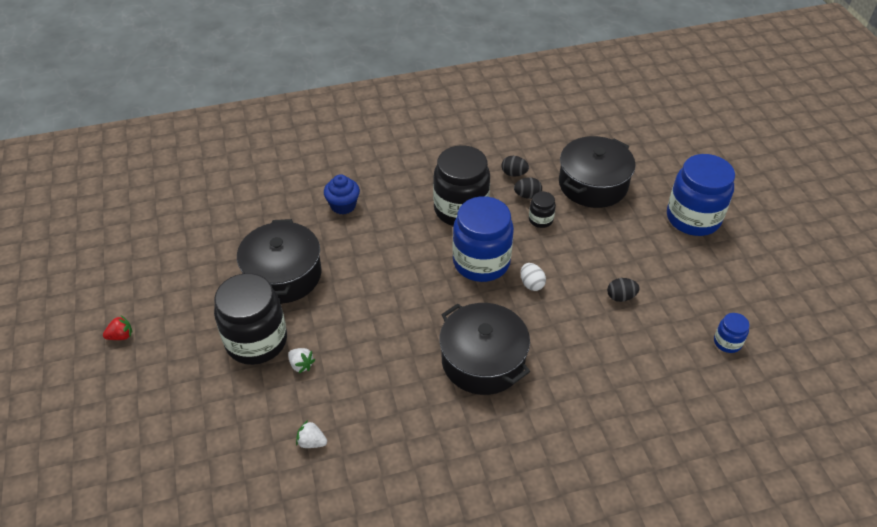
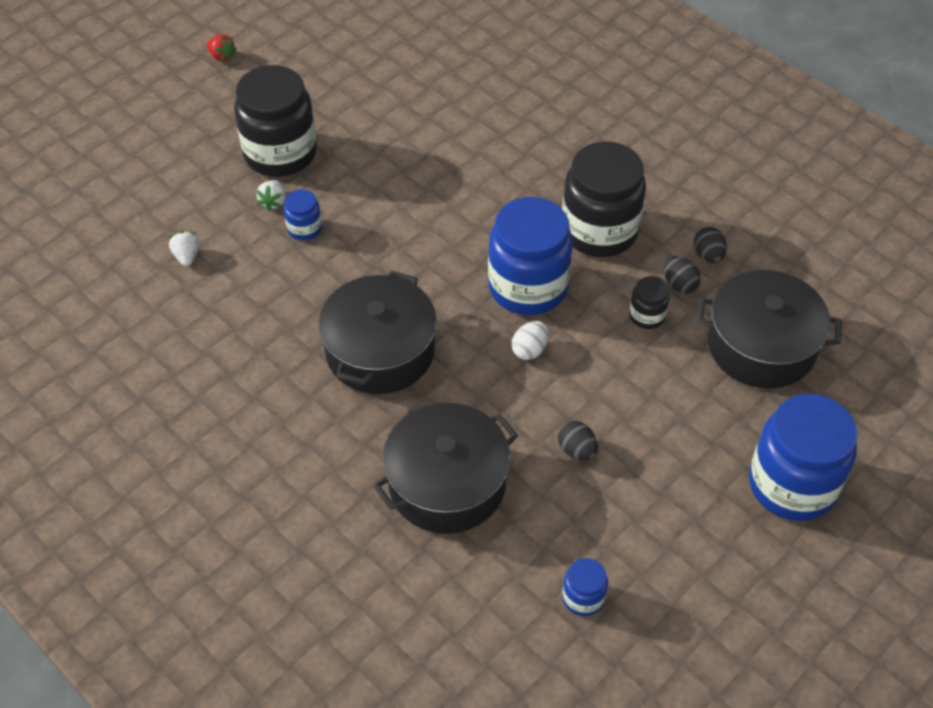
camera: 60 degrees right, 5 degrees up
black pot [237,219,322,304] -> black pot moved to [373,403,518,534]
blue cupcake [324,174,360,215] -> none
none -> blue jar [284,189,322,240]

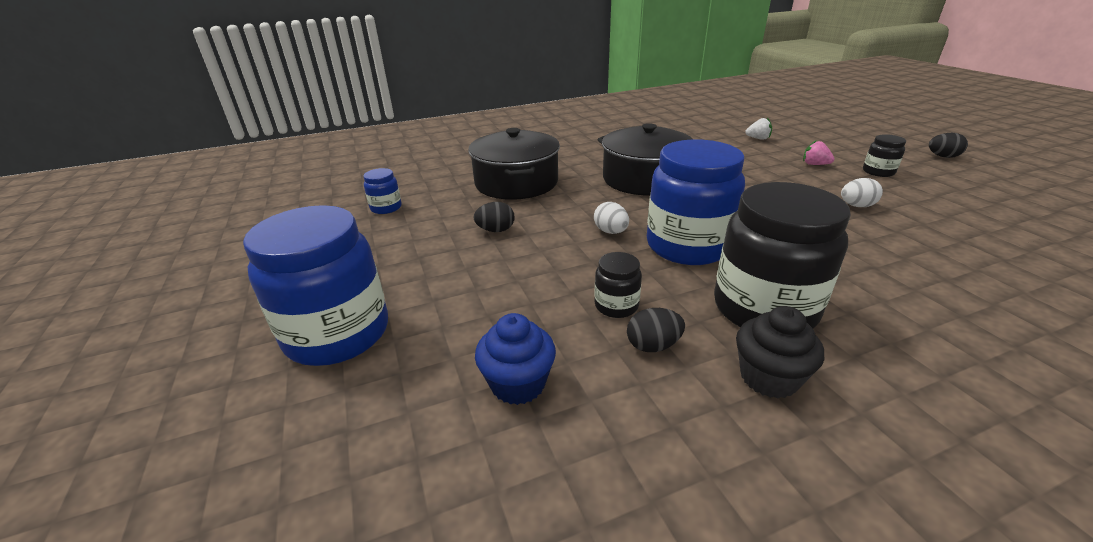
camera: 115 degrees right, 20 degrees down
red strawberry [207,35,237,62] -> none
black jar [234,65,317,177] -> black jar [863,134,906,177], size x0.45
white strawberry [256,180,285,211] -> pink strawberry [803,140,835,165]
blue jar [284,189,322,240] -> none
black egg [694,227,727,263] -> black egg moved to [929,133,968,158]
black pot [697,270,842,389] -> blue cupcake [475,313,556,405]
none -> black cupcake [736,306,824,399]
none -> white egg [841,178,883,207]

